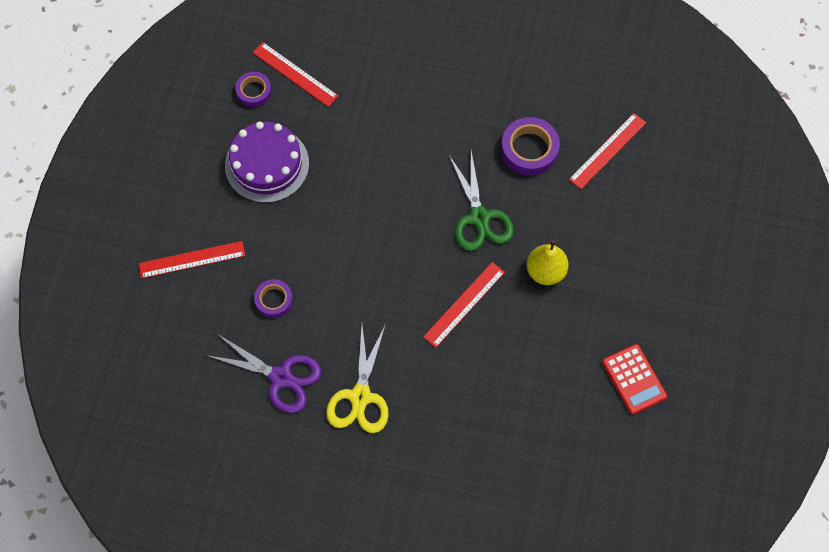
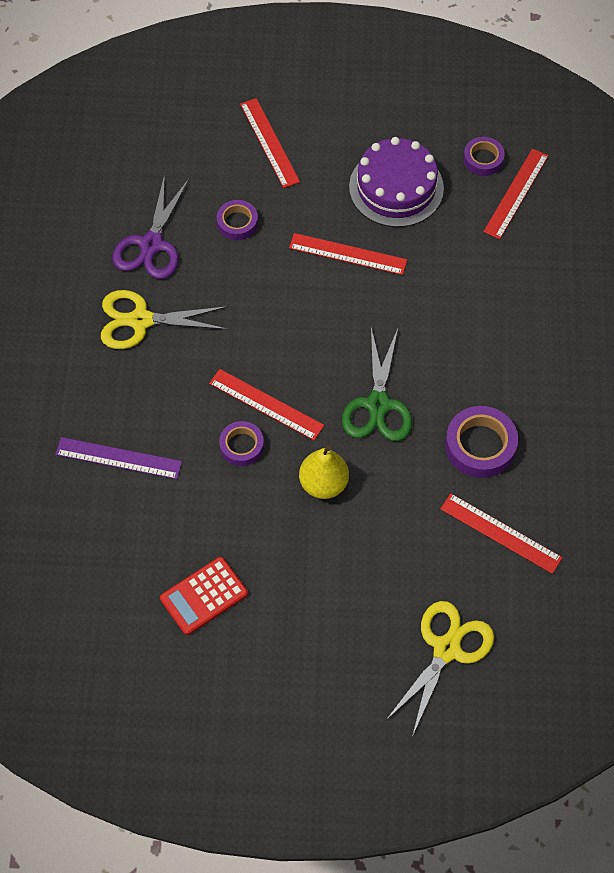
camera: 80 degrees right, 5 degrees down
green scissors [449,151,514,251] -> green scissors turned 60 degrees counterclockwise [342,328,412,441]
none -> purple ruler [55,437,182,479]
none -> purple tape [219,421,264,466]
none -> red ruler [289,233,407,275]
none -> yellow scissors [386,601,494,737]

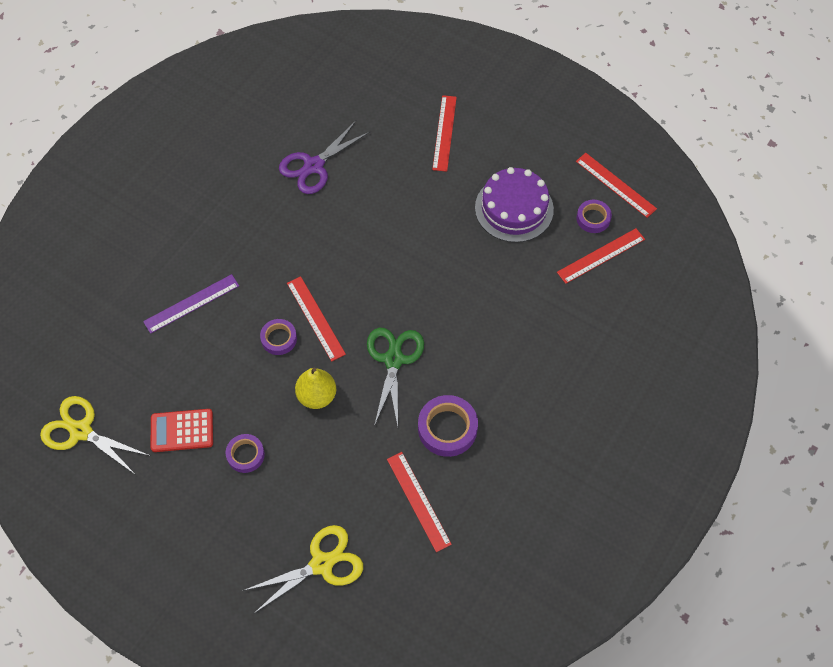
camera: 30 degrees right, 0 degrees up
purple ruler [55,437,182,479] -> purple ruler turned 75 degrees counterclockwise [143,274,239,334]
yellow scissors [101,290,228,349] -> yellow scissors moved to [40,396,150,475]
purple tape [217,200,258,240] -> purple tape moved to [226,434,265,473]
red ruler [289,233,407,275] -> red ruler moved to [576,153,657,218]
green scissors [342,328,412,441] -> green scissors turned 150 degrees clockwise [367,328,424,426]

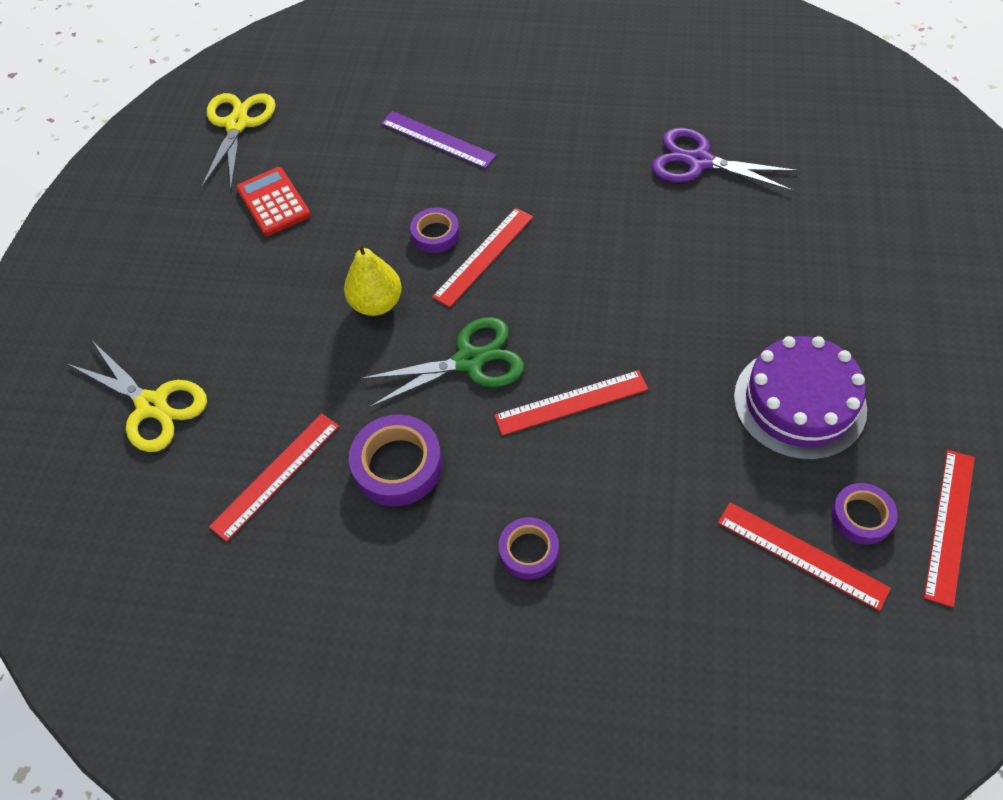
camera: 70 degrees right, 5 degrees down
purple tape [226,434,265,473] -> purple tape moved to [499,517,559,580]
red ruler [432,95,457,172] -> red ruler moved to [494,370,648,436]

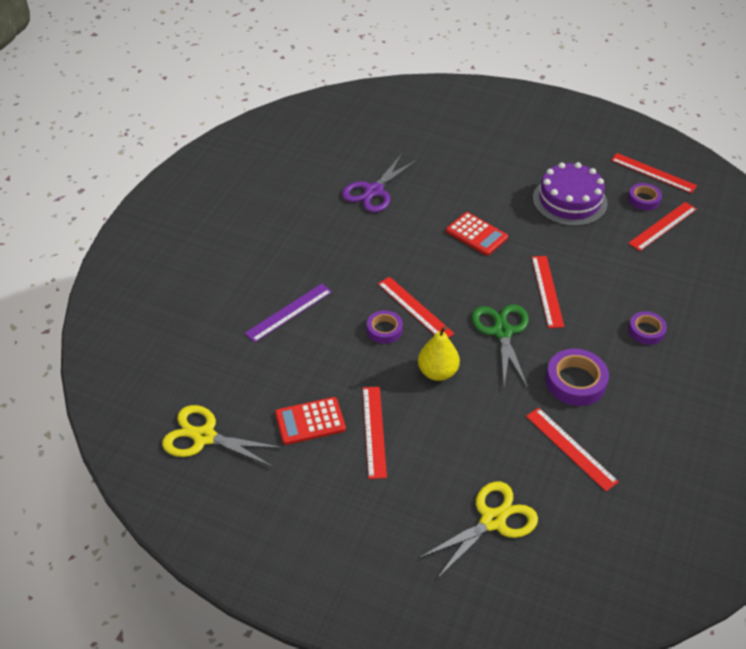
camera: 80 degrees left, 10 degrees down
none -> red ruler [363,387,387,479]
none -> red calculator [446,212,508,256]

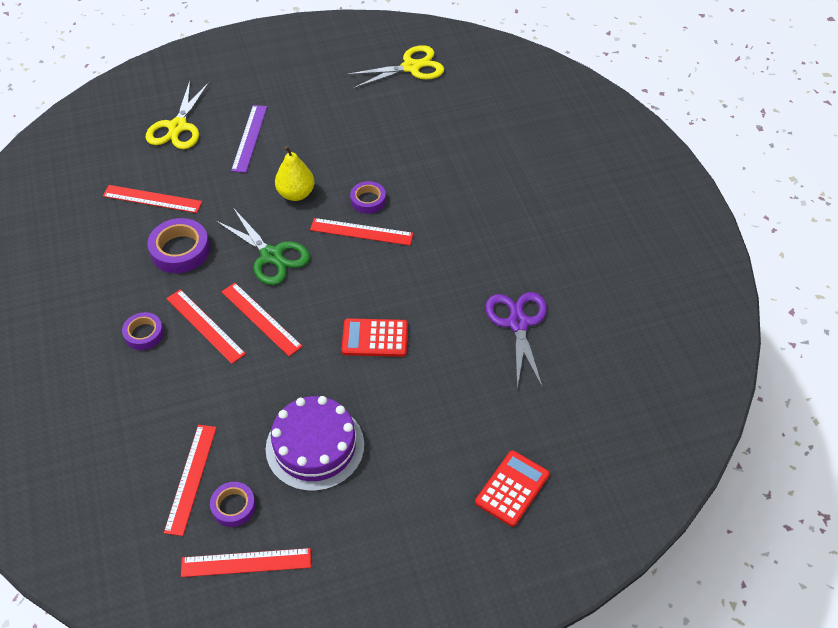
camera: 140 degrees right, 5 degrees up
purple ruler [245,284,332,343] -> purple ruler moved to [231,105,267,173]
red calculator [275,397,346,445] -> red calculator moved to [475,450,550,527]
red ruler [363,387,387,479] -> red ruler moved to [166,289,246,364]

